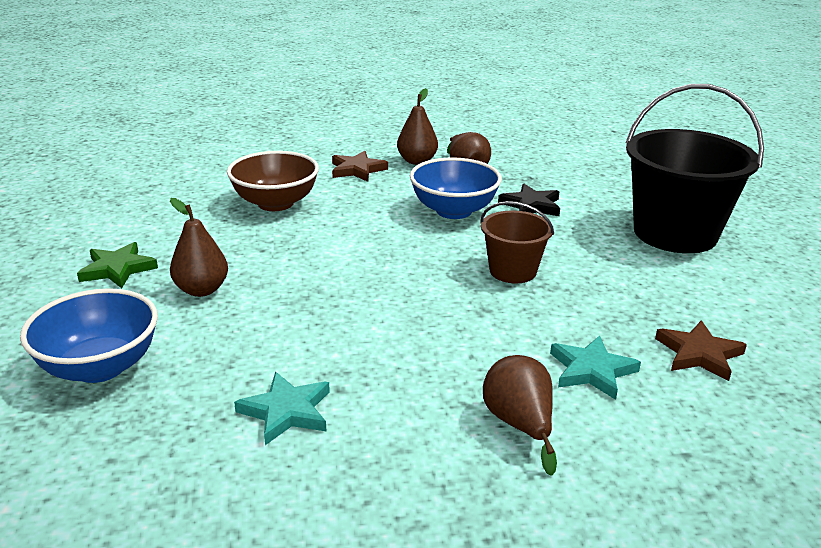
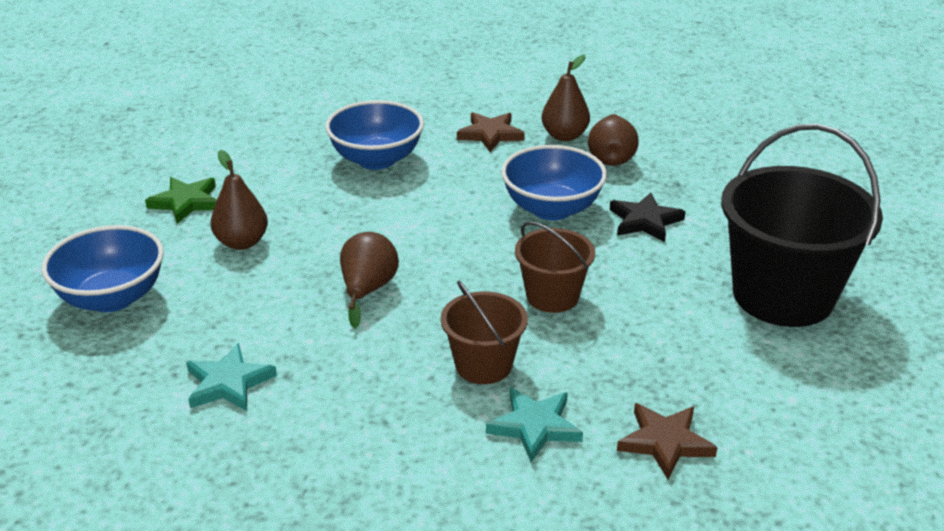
camera: 25 degrees right, 5 degrees up
brown bowl [227,151,319,211] -> blue bowl [325,100,424,170]
brown pear [483,355,557,476] -> brown pear moved to [340,232,399,328]
none -> brown bucket [441,280,528,384]

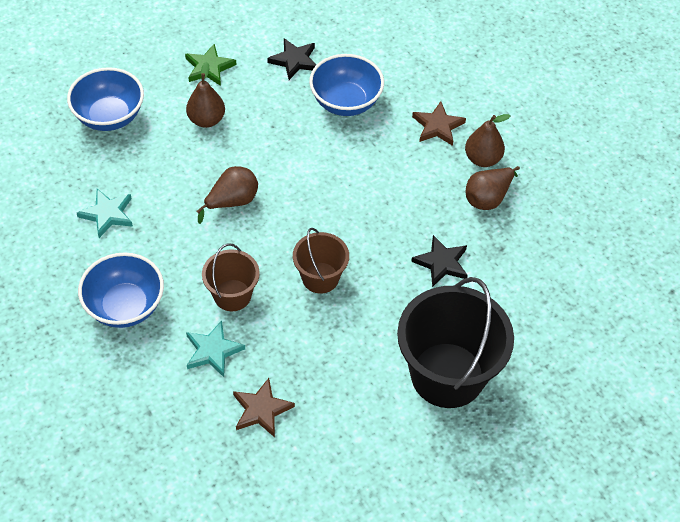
camera: 40 degrees right, 20 degrees up
blue bowl [501,145,607,220] -> blue bowl moved to [78,252,164,328]
none -> black star [267,38,317,80]

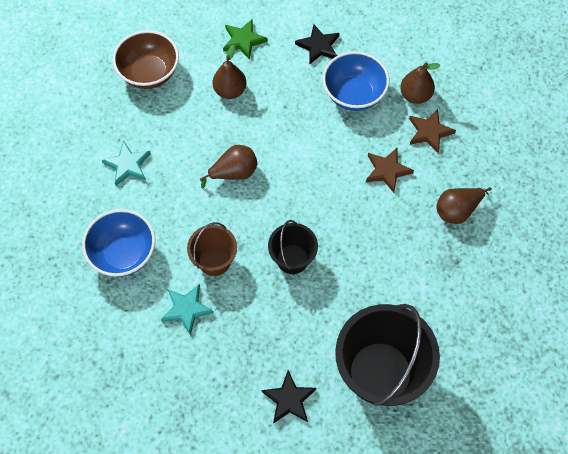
camera: 15 degrees right, 10 degrees up
blue bowl [67,67,144,131] -> brown bowl [113,30,179,89]
brown star [233,378,295,437] -> brown star moved to [366,148,414,193]
brown bucket [293,228,349,294] -> black bucket [268,220,318,274]
black star [411,235,468,287] -> black star moved to [262,370,316,424]
brown pear [465,114,511,167] -> brown pear moved to [400,62,441,104]

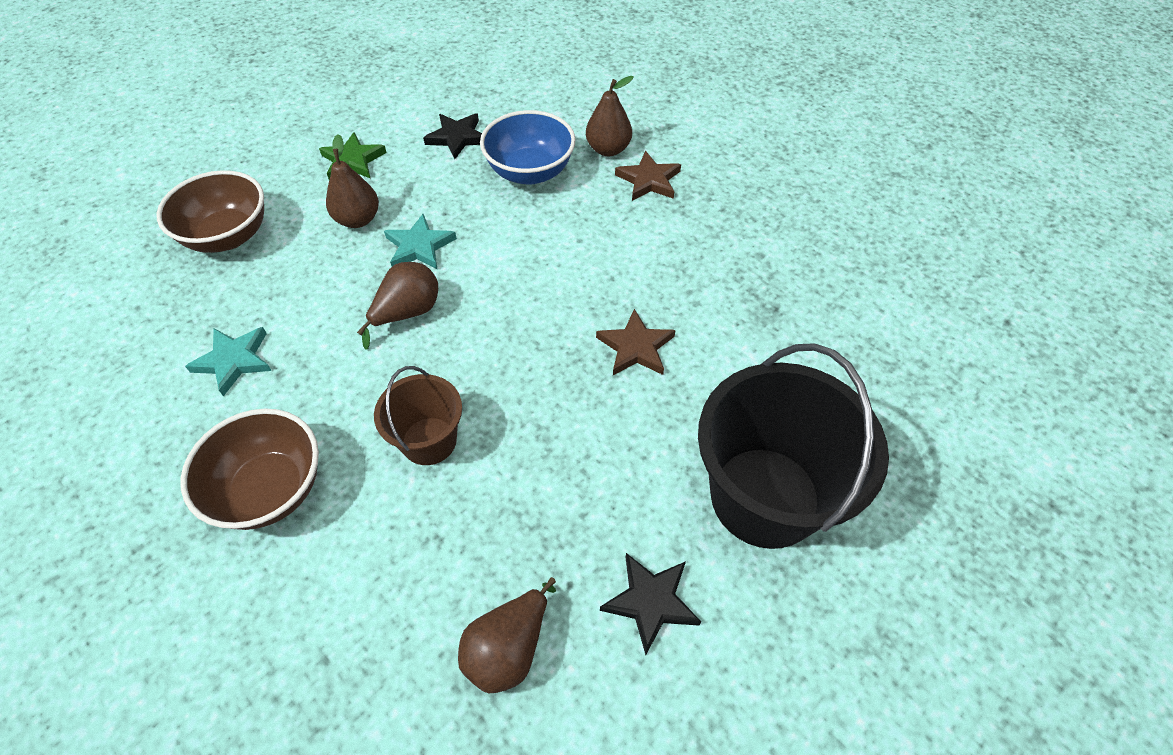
camera: 25 degrees left, 10 degrees down
blue bowl [82,209,155,277] -> brown bowl [180,408,319,530]
turquoise star [161,284,214,335] -> turquoise star moved to [384,214,457,270]
black bucket [268,220,318,274] -> none
brown star [366,148,414,193] -> brown star moved to [596,309,676,375]
brown pear [436,187,492,224] -> brown pear moved to [458,577,556,694]

